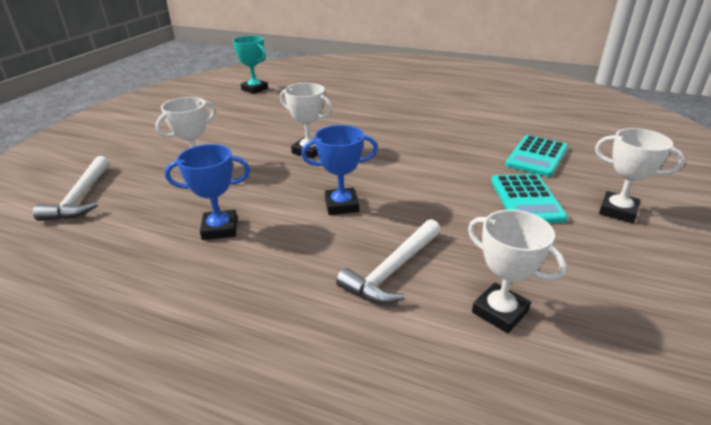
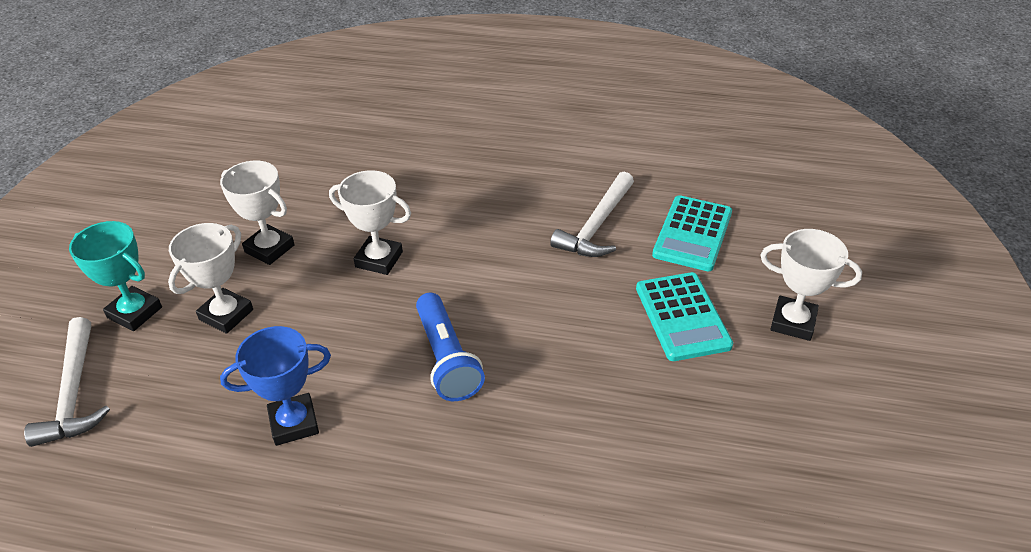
camera: 10 degrees left, 10 degrees up
turquoise trophy [233,36,268,94] -> turquoise trophy moved to [69,221,162,331]
blue trophy [301,125,378,215] -> blue flashlight [416,292,485,401]
white hammer [336,219,441,304] -> white hammer moved to [550,172,634,257]
white trophy [468,210,567,333] -> white trophy moved to [220,161,295,265]

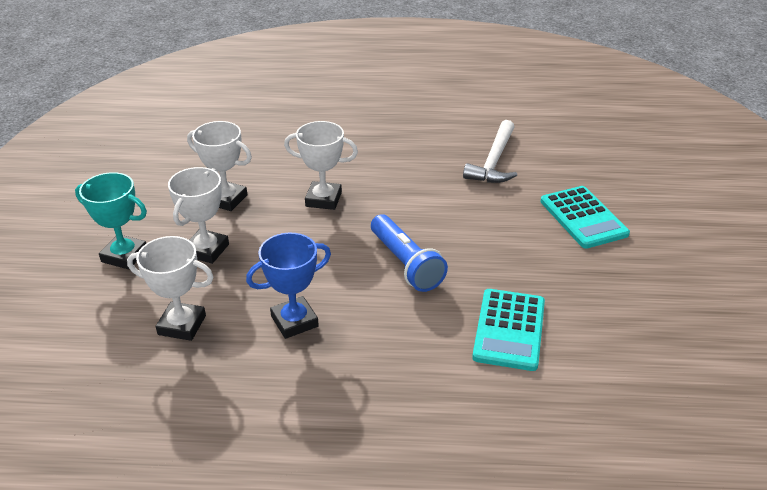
camera: 10 degrees left, 5 degrees down
white hammer [24,317,110,447] -> none
turquoise calculator [652,195,732,272] -> turquoise calculator moved to [472,289,545,371]
white trophy [760,229,862,341] -> white trophy moved to [127,236,214,341]

